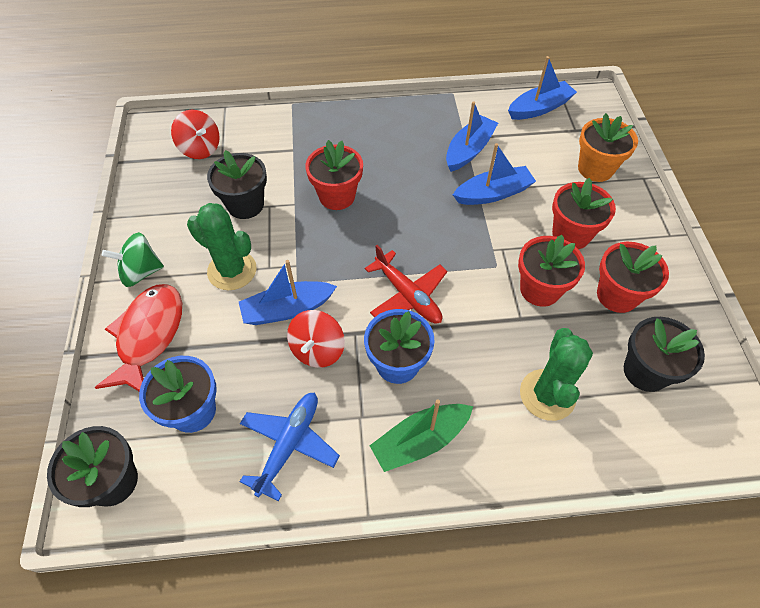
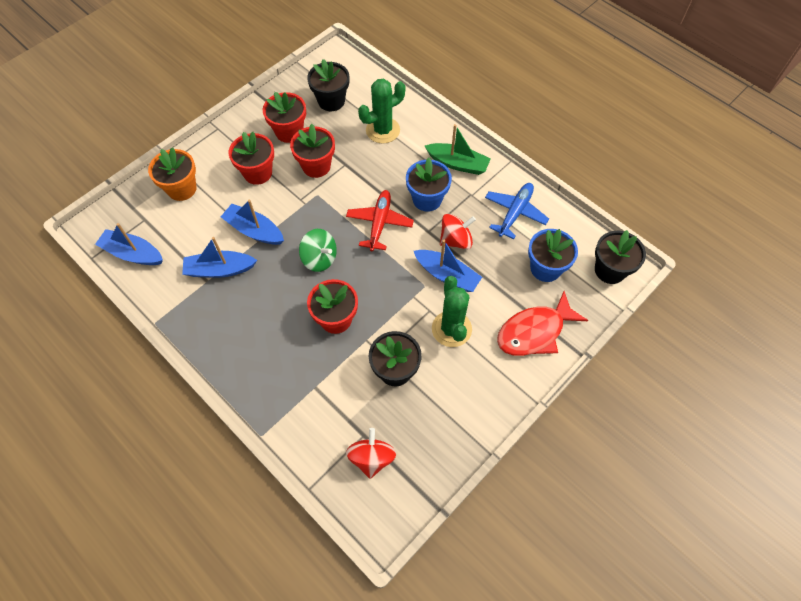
camera: 130 degrees left, 5 degrees up
green spinning top [102,232,164,287] -> green spinning top moved to [299,229,337,272]
blue plane [240,393,340,502] -> blue plane turned 135 degrees clockwise [485,183,549,239]

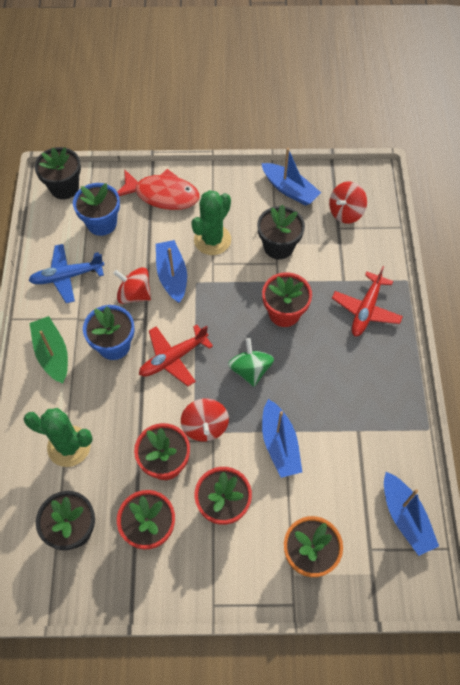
camera: 135 degrees left, 0 degrees up
blue boat [182,237,257,278] -> blue boat moved to [261,148,321,206]
none -> red spinning top [181,398,229,442]
none -> red plane [332,266,403,336]

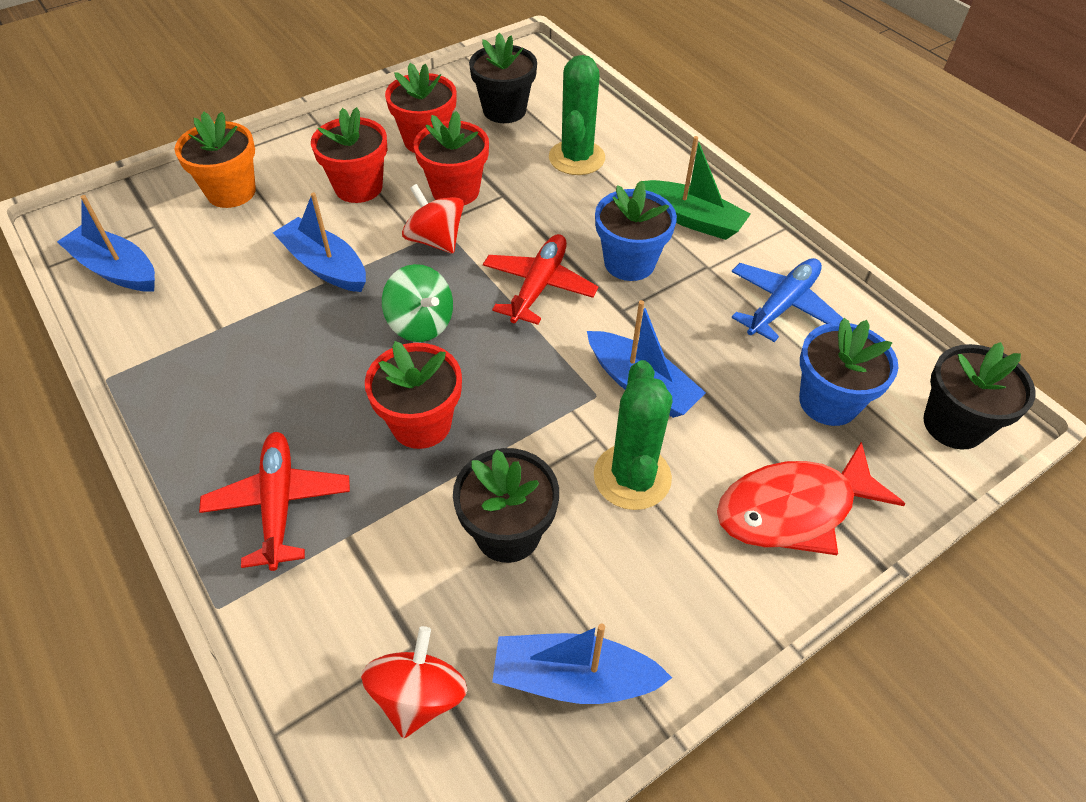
camera: 145 degrees right, 10 degrees down
green cactus [23,408,93,467] -> green cactus turned 60 degrees counterclockwise [549,55,605,175]
red spinning top [113,267,151,304] -> none

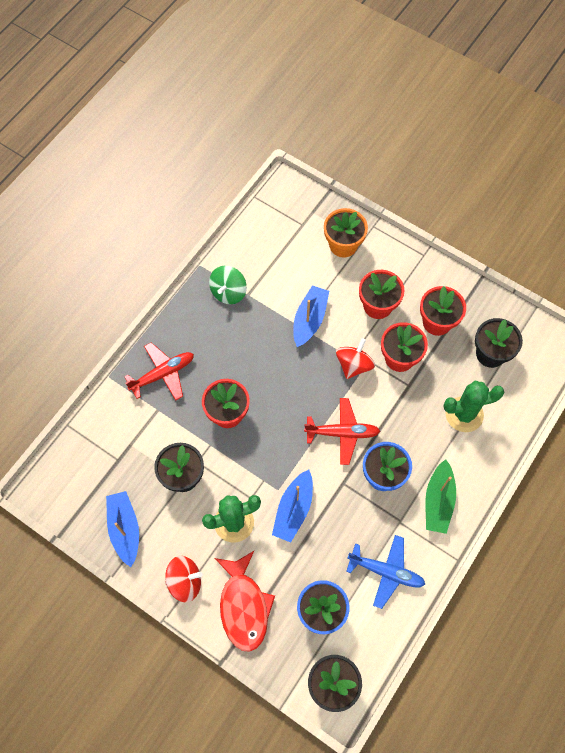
camera: 70 degrees right, 15 degrees up
blue boat [57,195,155,292] -> none
red spinning top [361,626,467,738] -> red spinning top moved to [165,556,202,602]
green spinning top [382,264,453,342] -> green spinning top moved to [209,266,247,304]
red fish [717,442,905,555] -> red fish turned 150 degrees counterclockwise [215,551,275,652]

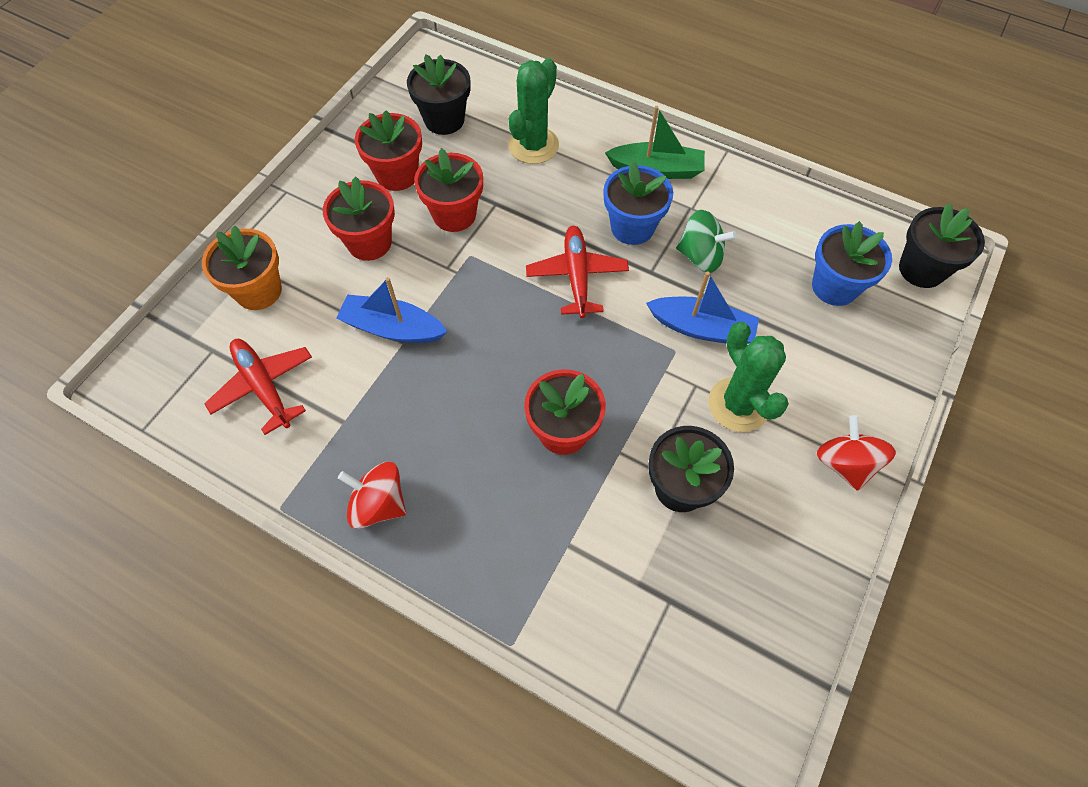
camera: 95 degrees left, 5 degrees down
blue boat [106,491,139,567] -> none
red plane [124,342,194,400] -> red plane moved to [204,339,312,435]
green spinning top [209,266,247,304] -> green spinning top moved to [676,210,737,273]
red fish [215,551,275,652] -> none
red spinning top [336,338,375,379] -> red spinning top moved to [338,462,406,529]
blue plane [346,535,425,609] -> none
green cactus [443,381,504,432] -> green cactus turned 45 degrees clockwise [508,58,559,164]

